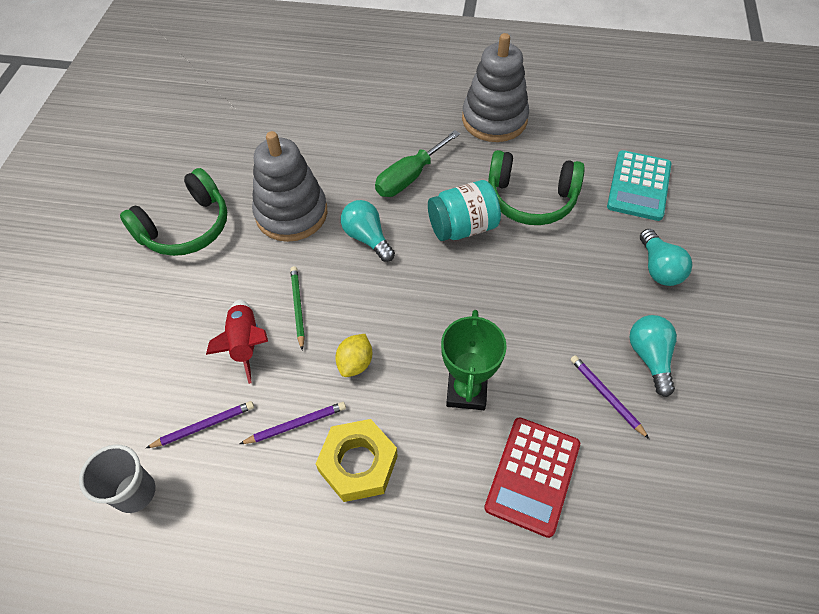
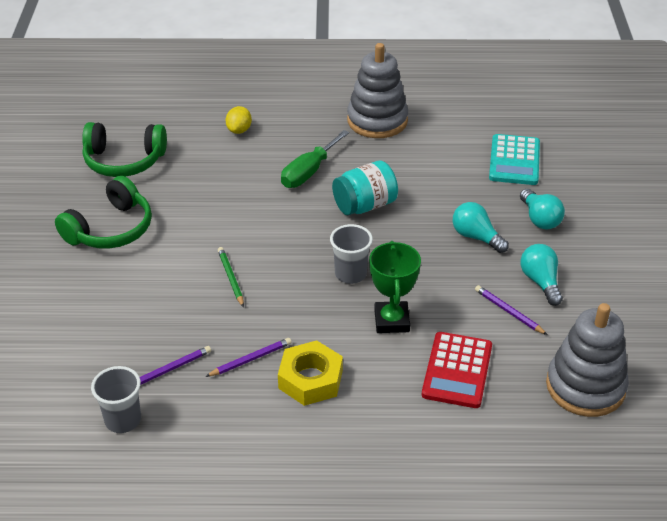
camera: 10 degrees left, 15 degrees down
red rocket [206,299,268,384] -> none
grey stacking toy [252,131,327,242] -> grey stacking toy moved to [546,303,629,417]
yellow lemon [335,334,372,377] -> yellow lemon moved to [226,106,252,134]
turquoise light bulb [341,200,395,262] -> turquoise light bulb moved to [453,202,509,253]
green headphones [488,150,585,225] -> green headphones moved to [82,122,167,177]
none -> grey cup [330,224,373,284]

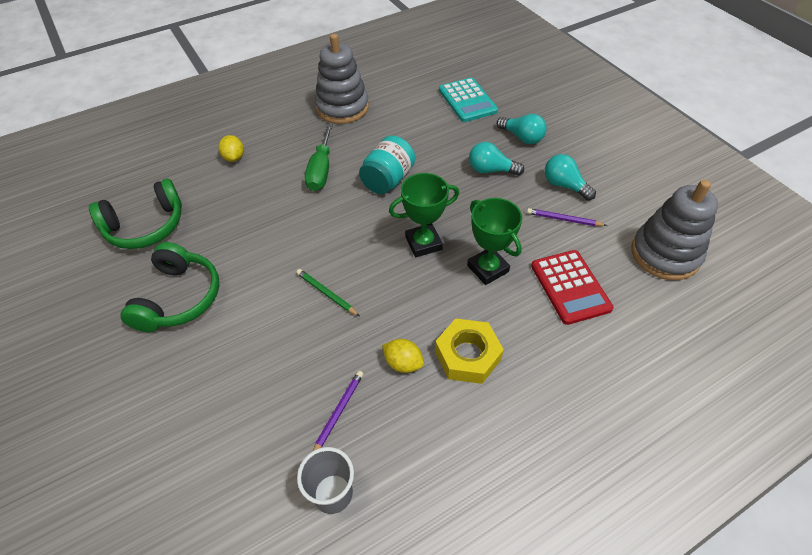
camera: 30 degrees left, 10 degrees up
purple pencil [205,338,292,377] -> yellow lemon [382,339,424,373]
grey cup [330,224,373,284] -> green trophy [389,173,459,257]

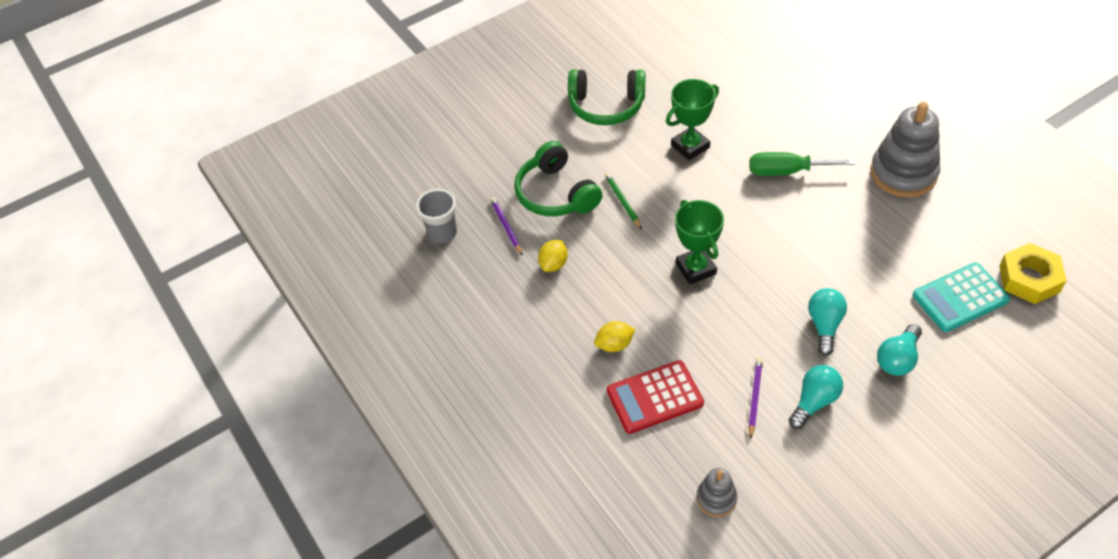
camera: 90 degrees right, 0 degrees up
green headphones [89,179,182,249] -> green headphones moved to [514,141,602,217]
yellow lemon [218,135,244,162] -> yellow lemon moved to [594,321,635,352]
green pencil [296,269,360,316] -> green pencil turned 60 degrees counterclockwise [604,173,642,229]
purple pencil [313,371,364,451] -> purple pencil turned 135 degrees counterclockwise [490,197,522,255]
turquoise jar [359,135,415,194] -> none
yellow nut [435,318,504,384] -> yellow nut moved to [999,243,1067,304]
green trophy [467,198,523,285] -> green trophy moved to [666,79,719,160]
grey stacking toy [632,180,718,280] -> grey stacking toy [696,468,737,517], size x0.50

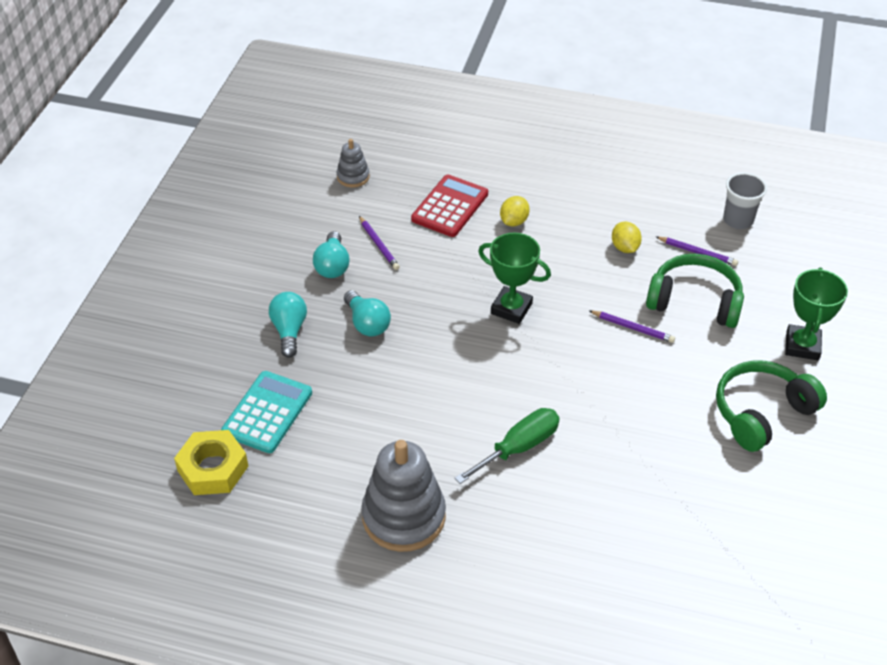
camera: 135 degrees right, 5 degrees down
green pencil [604,173,642,229] -> purple pencil [589,310,675,343]
green trophy [666,79,719,160] -> green trophy moved to [785,268,848,360]

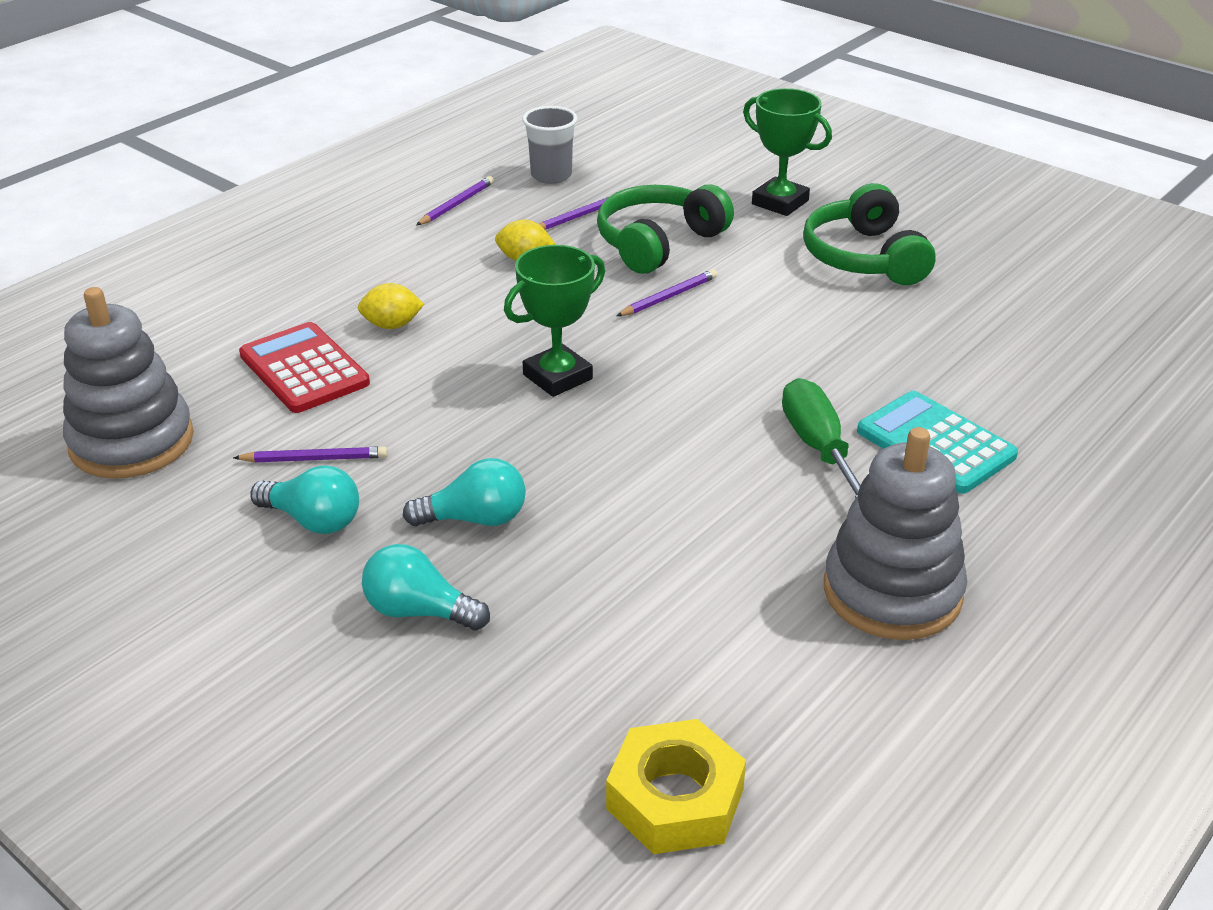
camera: 65 degrees left, 10 degrees down
turquoise calculator [221,371,312,453] -> turquoise calculator moved to [857,391,1018,494]
grey stacking toy [337,139,370,187] -> grey stacking toy [63,287,194,479], size x2.00
yellow lemon [500,196,530,226] -> yellow lemon turned 60 degrees counterclockwise [358,283,424,329]
none -> purple pencil [416,176,494,225]

